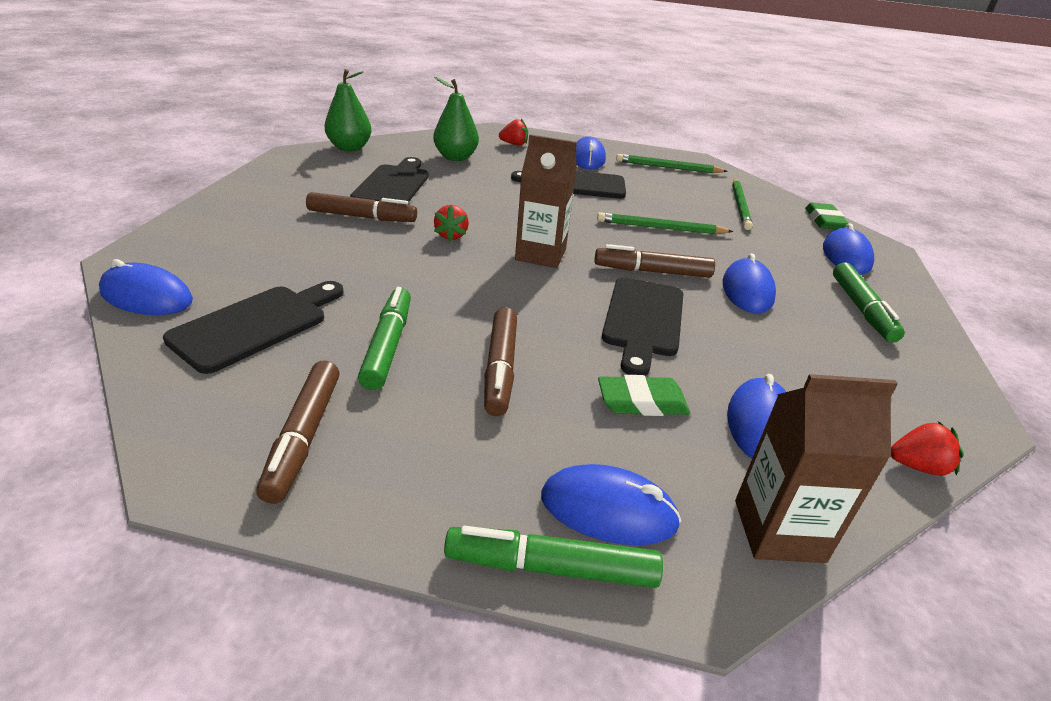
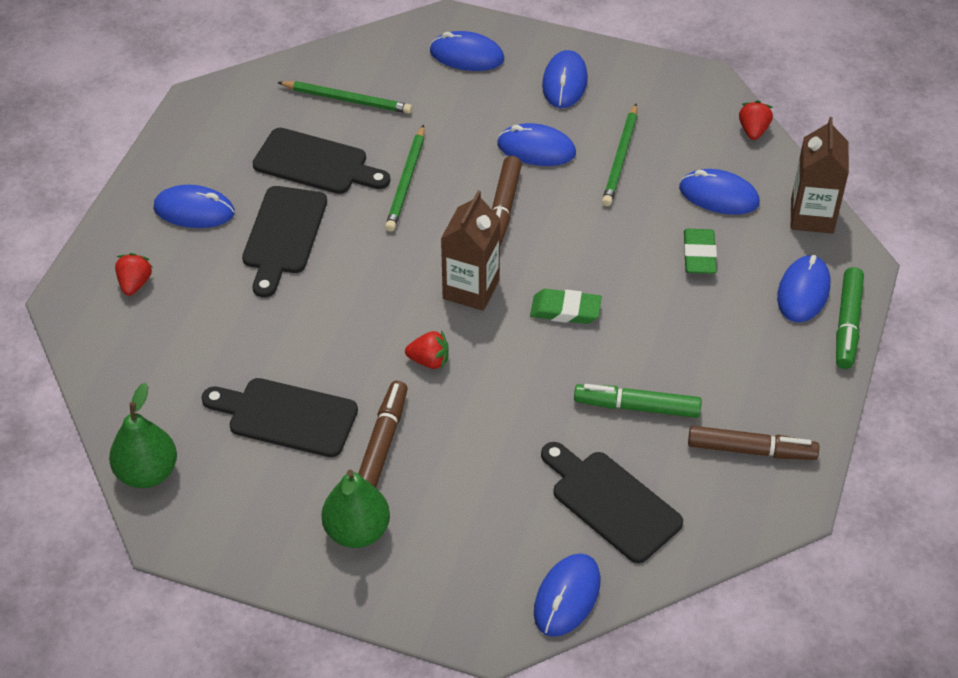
camera: 80 degrees left, 15 degrees up
green pear [433,77,479,161] -> green pear moved to [321,470,390,548]
brown marker [484,307,517,416] -> none
black cutting board [602,277,683,376] -> black cutting board moved to [252,128,391,194]
green pencil [616,154,728,173] -> green pencil moved to [602,104,637,206]
green eraser [805,203,848,229] -> green eraser moved to [530,289,602,324]
green marker [833,262,905,342] -> blue mouse [542,50,588,108]

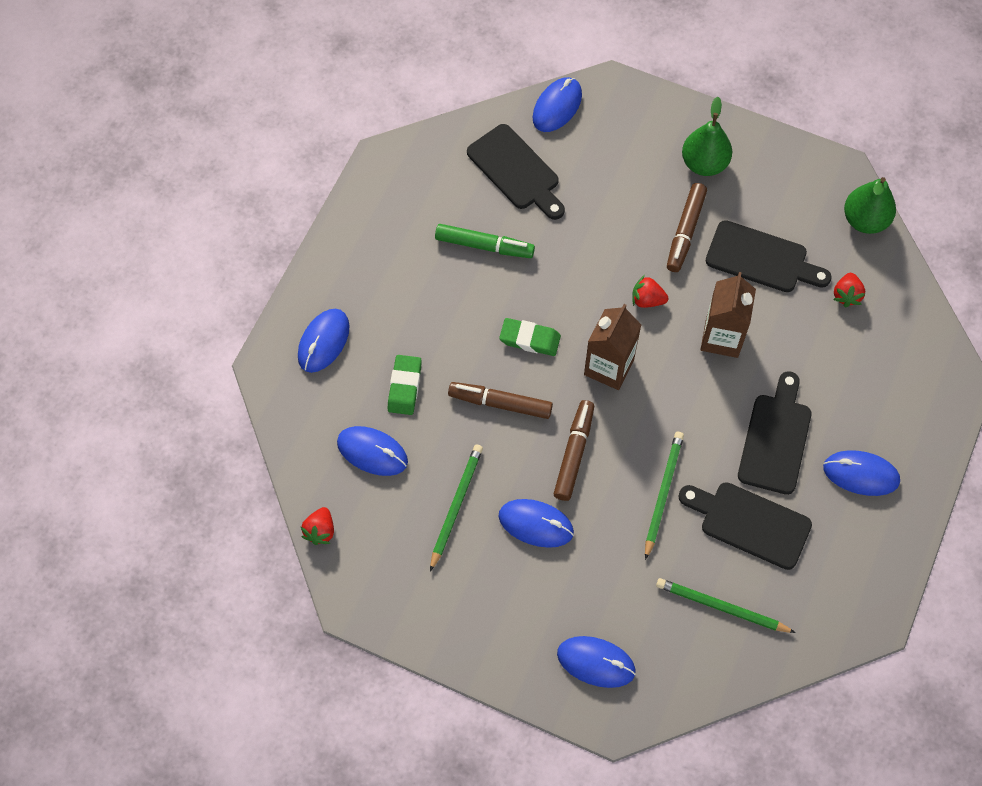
camera: 175 degrees left, 15 degrees up
red strawberry [115,253,153,296] -> red strawberry moved to [833,273,866,307]
blue mouse [542,50,588,108] -> none
brown marker [688,426,819,460] -> brown marker moved to [448,382,553,419]
brown carton [791,117,849,233] -> brown carton moved to [700,272,756,358]
green marker [836,267,864,369] -> none

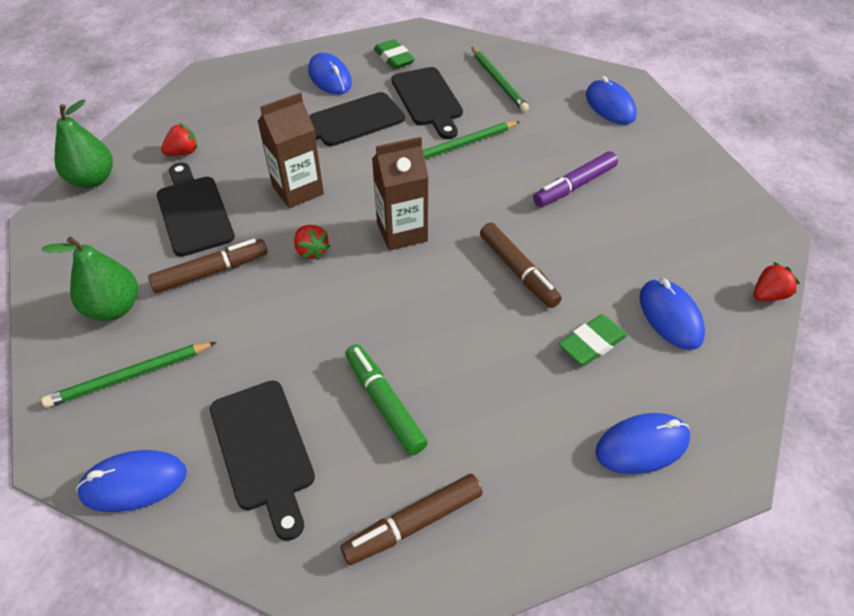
camera: 135 degrees left, 15 degrees down
green pencil [430,444,483,571] -> green pencil moved to [42,342,217,408]
black cutting board [467,124,565,220] -> black cutting board turned 150 degrees clockwise [210,380,315,541]
blue mouse [498,499,574,548] -> purple marker [533,152,618,207]
green eraser [499,318,561,356] -> green eraser moved to [374,39,415,69]
brown marker [554,400,594,501] -> brown marker moved to [340,474,483,565]

